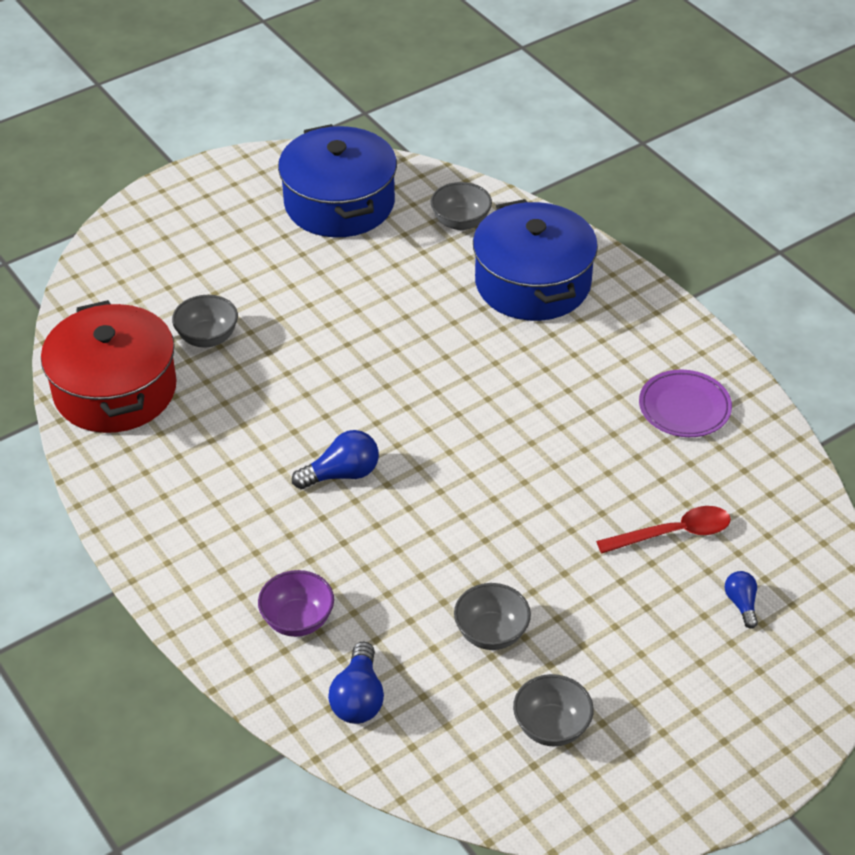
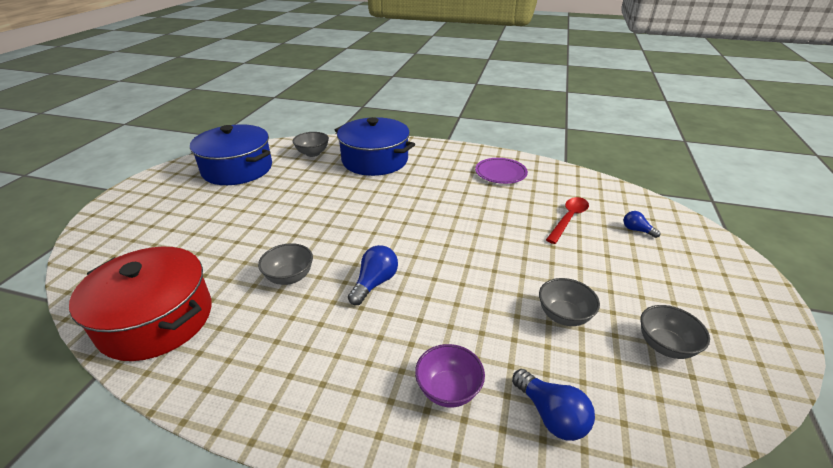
camera: 40 degrees left, 10 degrees down
grey bowl [172,295,238,348] -> grey bowl moved to [258,243,313,285]

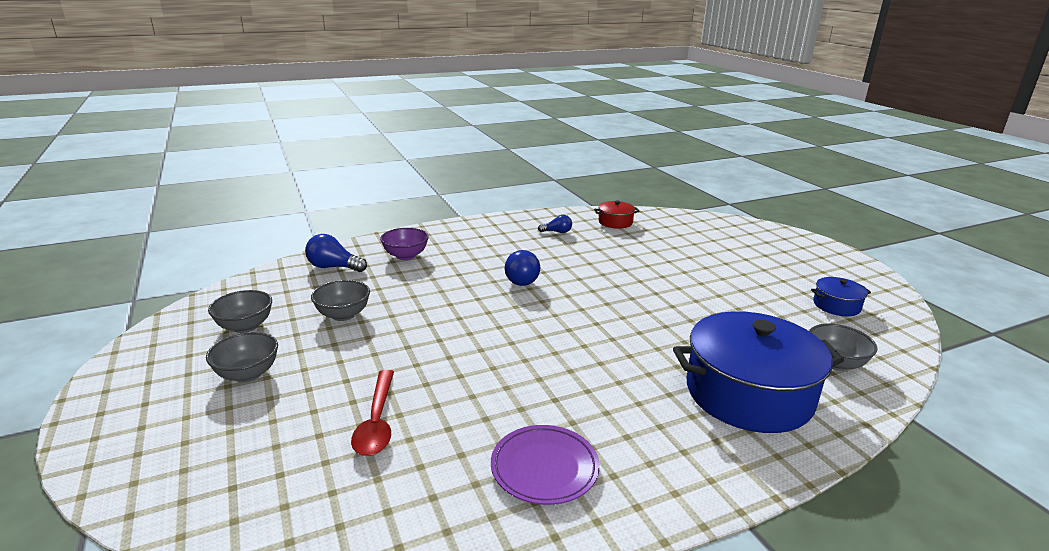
camera: 140 degrees right, 10 degrees down
red pot [69,247,212,361] -> red pot [594,200,639,229], size x0.45
blue pot [190,124,272,185] -> blue pot [811,277,871,316], size x0.45
grey bowl [258,243,313,285] -> grey bowl moved to [206,332,278,382]
blue light bulb [623,211,660,238] -> blue light bulb moved to [538,215,572,233]

